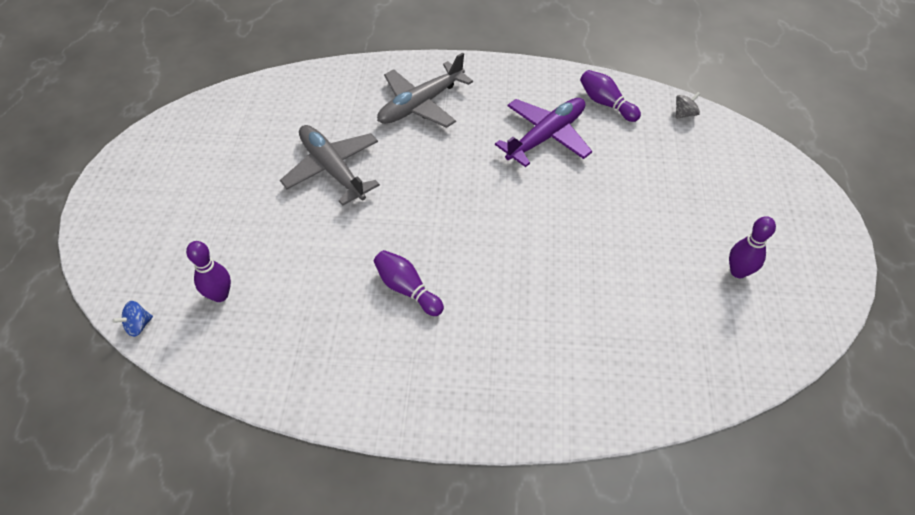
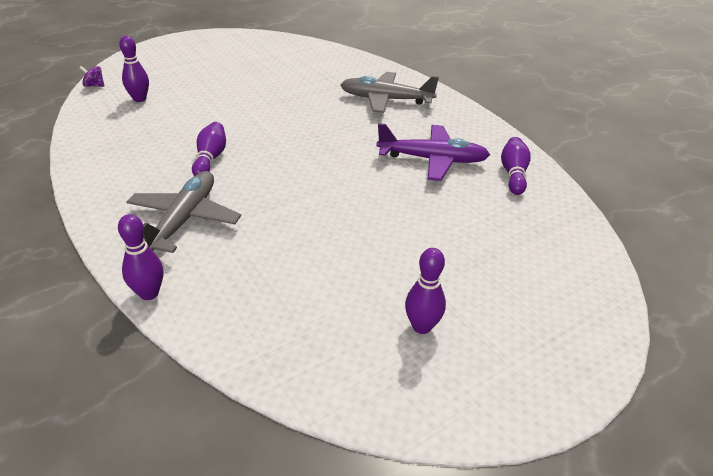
camera: 50 degrees right, 15 degrees down
blue spinning top [113,301,153,337] -> purple spinning top [79,66,105,87]
grey plane [280,125,380,206] -> grey plane moved to [127,171,241,253]
grey spinning top [676,92,700,119] -> none
none -> purple bowling pin [118,214,163,300]

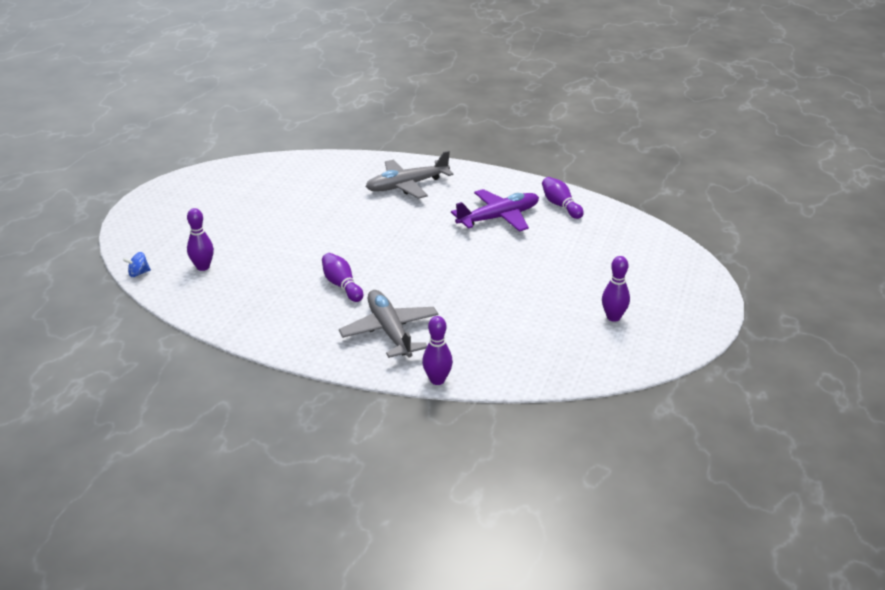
camera: 35 degrees left, 5 degrees down
purple spinning top [79,66,105,87] -> blue spinning top [123,252,151,277]

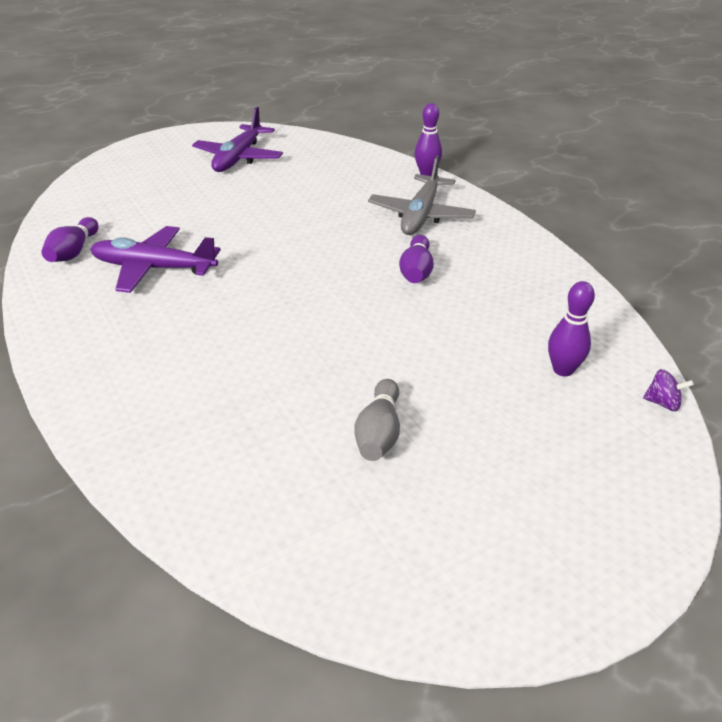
camera: 140 degrees left, 5 degrees up
blue spinning top [123,252,151,277] -> purple spinning top [643,369,694,411]
grey plane [366,151,453,199] -> none
purple bowling pin [602,256,630,322] -> purple plane [192,107,283,172]
none -> grey bowling pin [354,379,400,461]

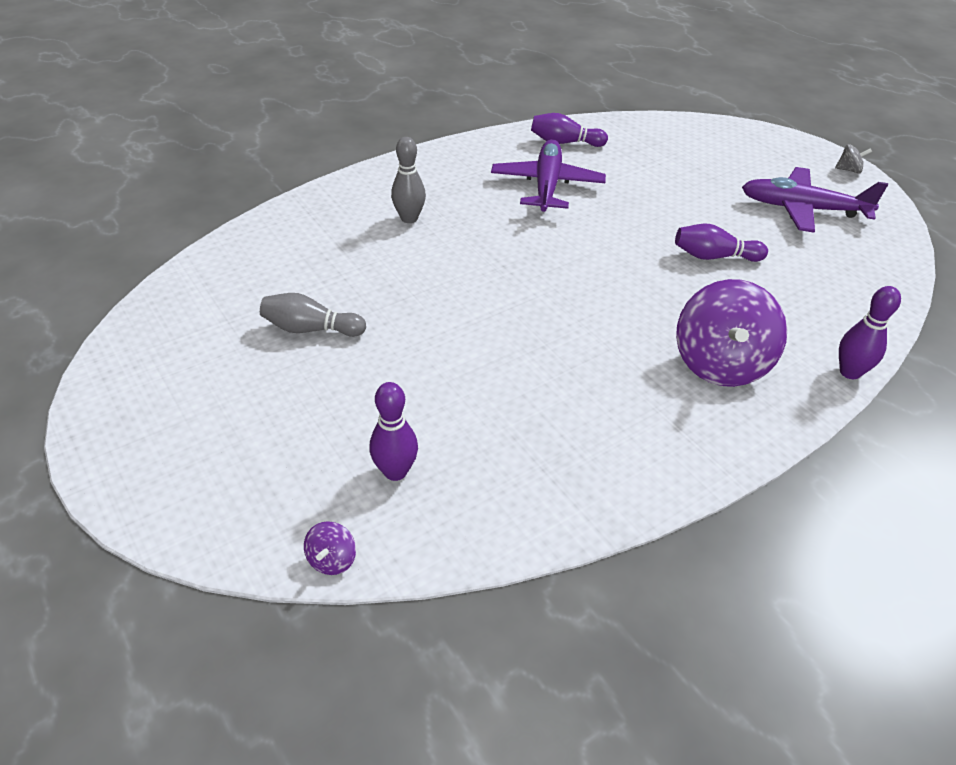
camera: 85 degrees right, 5 degrees up
grey plane [368,155,476,235] -> purple spinning top [676,279,787,387]
purple bowling pin [399,235,434,283] -> purple bowling pin moved to [675,224,768,262]
none -> grey bowling pin [391,137,426,223]
none -> grey spinning top [835,144,872,173]

